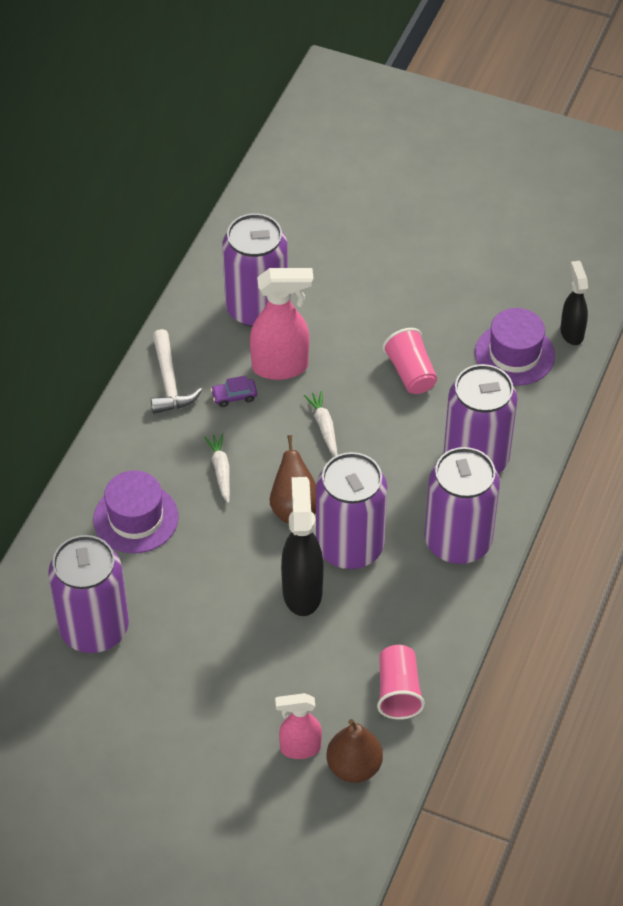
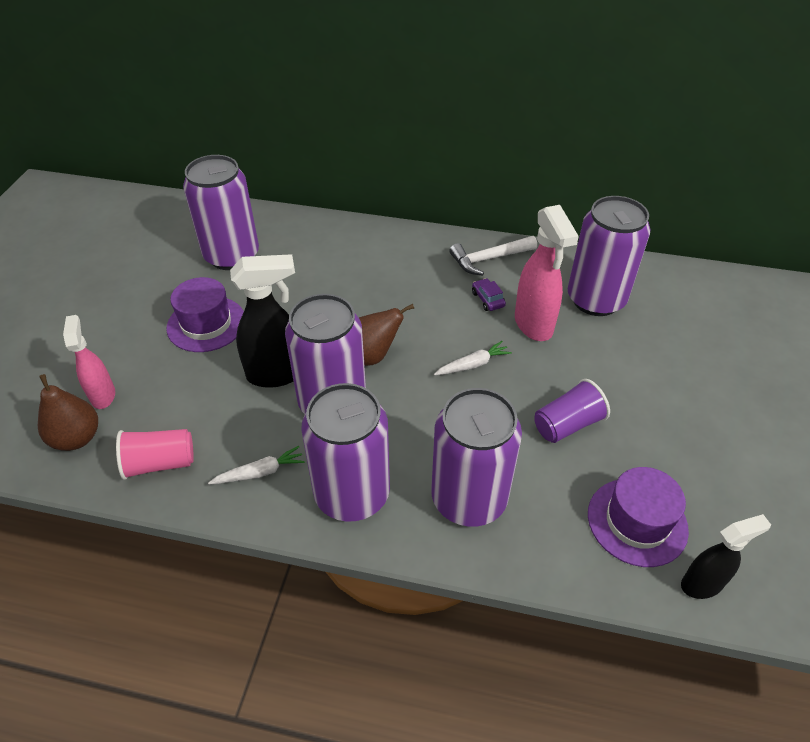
camera: 80 degrees right, 5 degrees down
purple hat [93,470,179,553] -> purple hat moved to [166,277,244,352]
white carrot [204,433,230,503] -> white carrot moved to [208,446,305,484]
pink cup [383,328,437,394] -> purple cup [534,379,610,443]

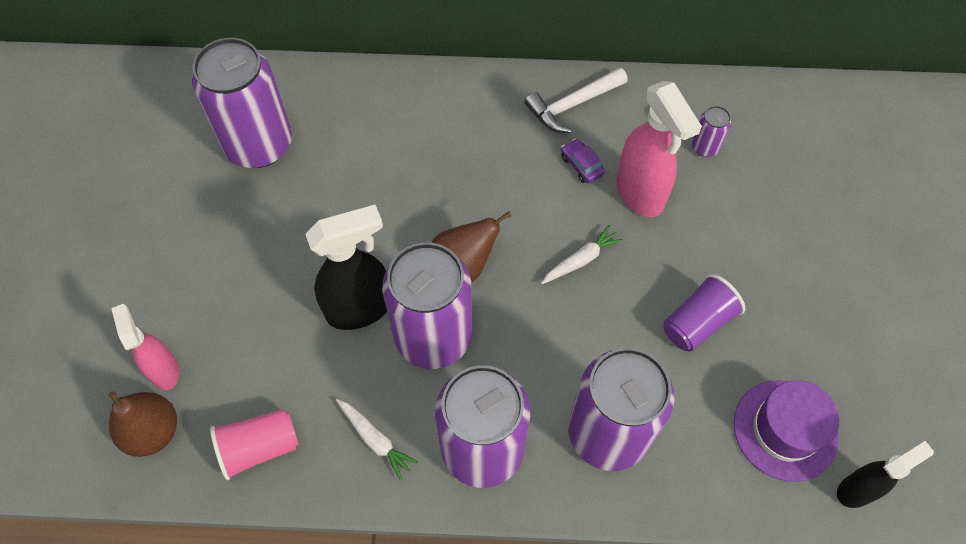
camera: 10 degrees left, 15 degrees up
purple hat [166,277,244,352] -> none
white carrot [208,446,305,484] -> white carrot turned 75 degrees clockwise [336,399,418,480]
purple can [568,196,650,316] -> purple can [692,106,731,157], size x0.42

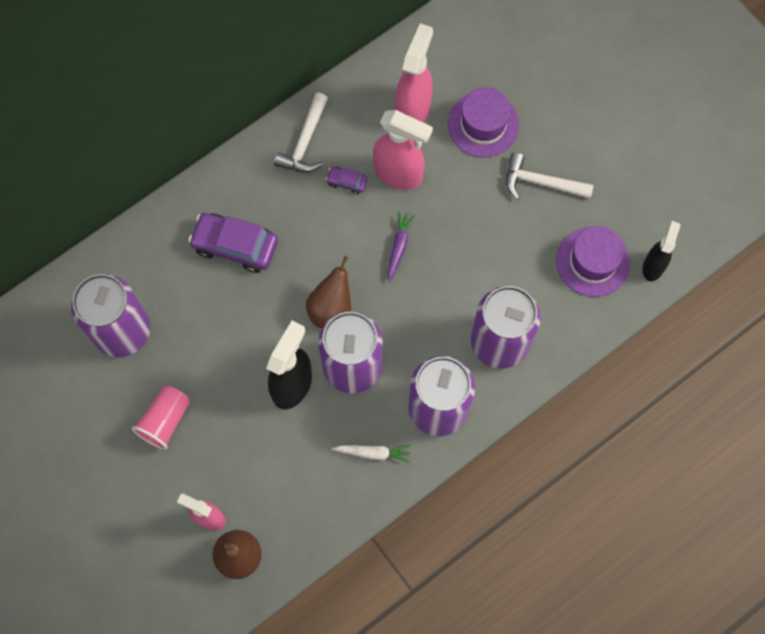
camera: 40 degrees left, 10 degrees up
pink cup [210,409,299,480] -> pink cup moved to [132,386,190,450]
white carrot [541,225,623,284] -> purple carrot [388,212,415,282]
purple cup [663,274,745,352] -> none
purple can [692,106,731,157] -> pink spray bottle [395,23,433,123]
none -> purple car [188,213,278,273]
none -> purple hat [448,87,519,157]
none -> white hammer [506,153,594,200]

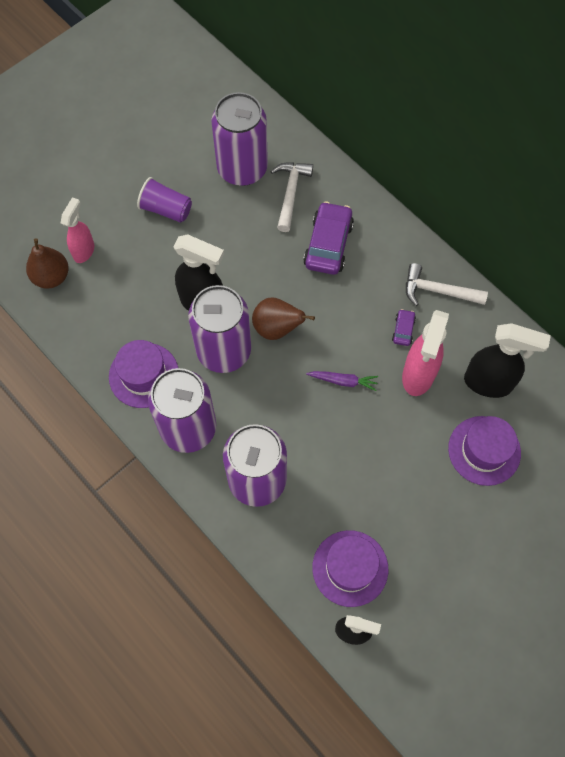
camera: 85 degrees right, 5 degrees down
pink cup [132,386,190,450] -> purple cup [137,177,192,223]
white carrot [332,445,411,463] -> purple hat [109,340,178,408]
pink spray bottle [395,23,433,123] -> black spray bottle [464,323,551,398]
white hammer [506,153,594,200] -> white hammer moved to [270,162,313,232]

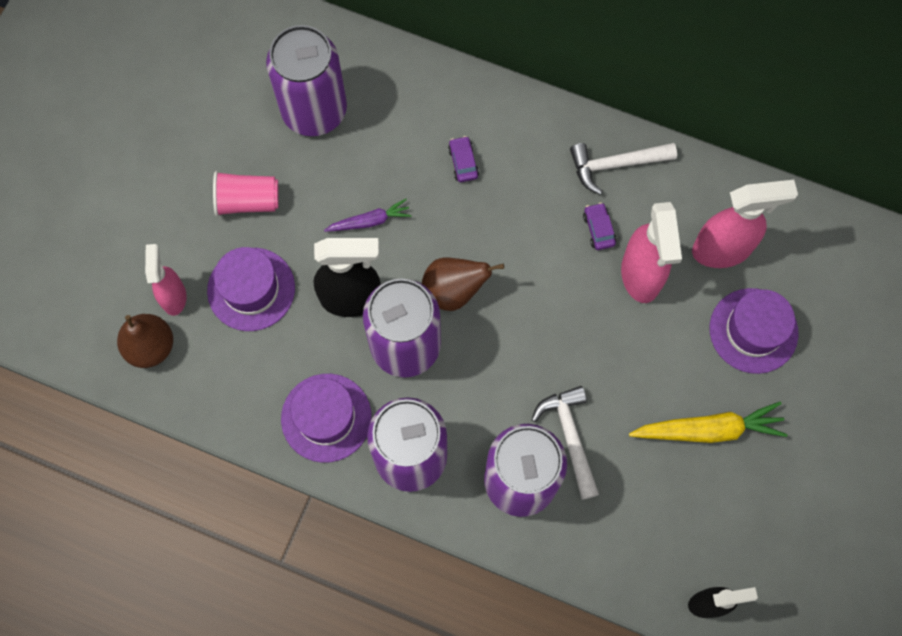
camera: 25 degrees left, 5 degrees up
purple cup [137,177,192,223] -> pink cup [213,171,279,217]
white hammer [270,162,313,232] -> white hammer moved to [531,386,599,500]
purple car [303,201,354,275] -> purple car [448,136,479,182], size x0.48
purple carrot [306,371,378,391] -> purple carrot moved to [324,199,412,232]
purple hat [312,530,388,607] -> purple hat moved to [207,247,295,331]
black spray bottle [464,323,551,398] -> pink spray bottle [692,180,798,268]
none -> yellow carrot [629,402,787,443]

